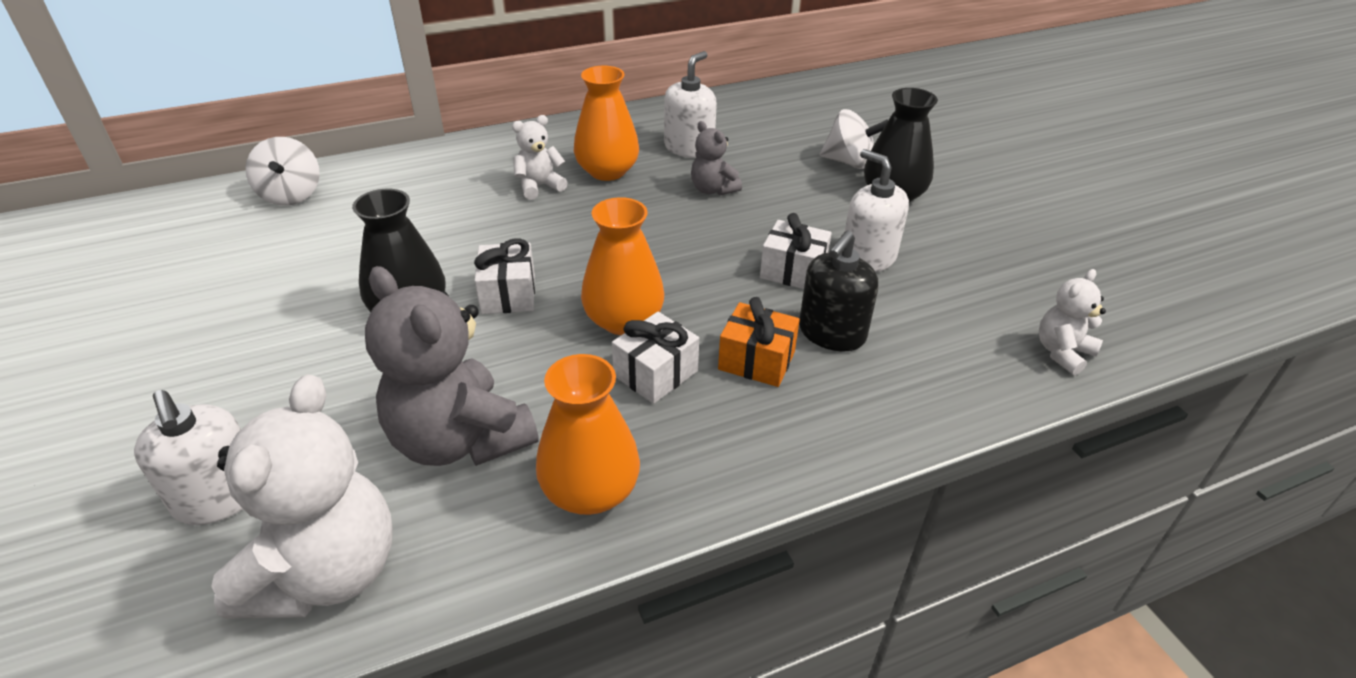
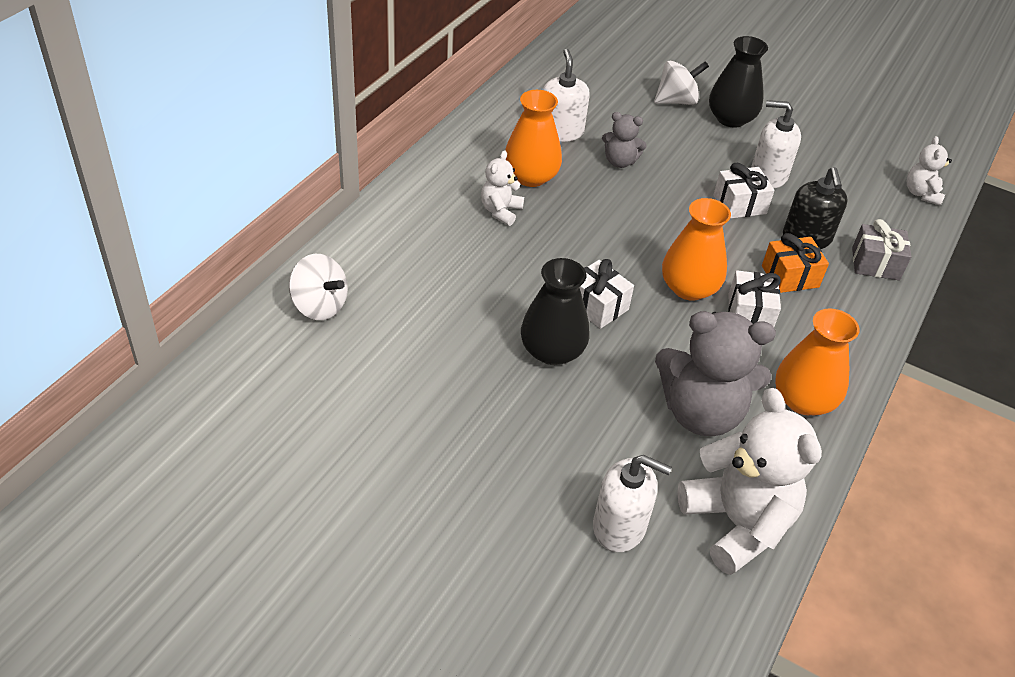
camera: 40 degrees left, 5 degrees up
none -> grey gift [852,219,911,280]

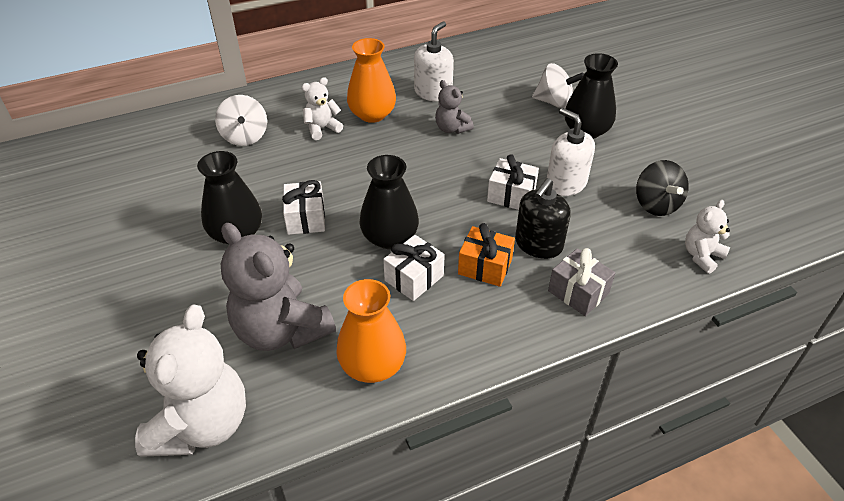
camera: 40 degrees right, 0 degrees up
white spinning top [289,254,348,320] -> white spinning top moved to [215,95,267,146]
white soap dispenser [593,455,672,552] -> none
orange vase [662,198,731,301] -> black vase [360,155,419,249]
none -> black spinning top [636,160,689,216]

